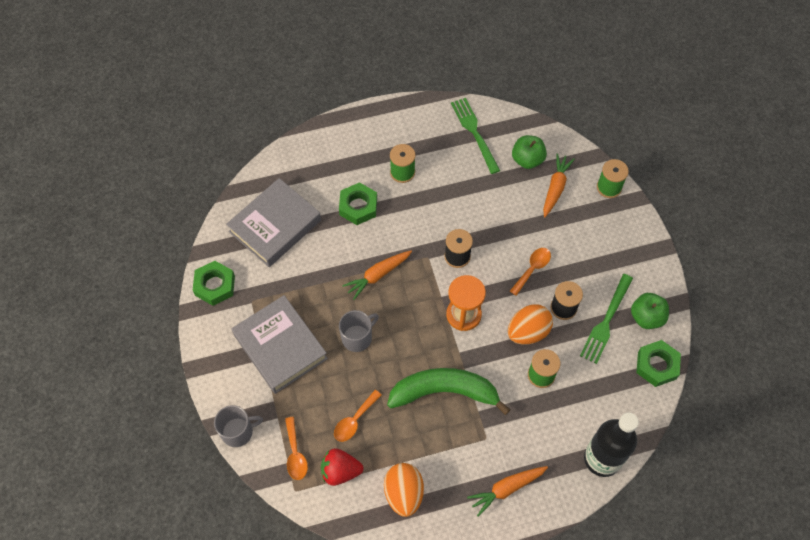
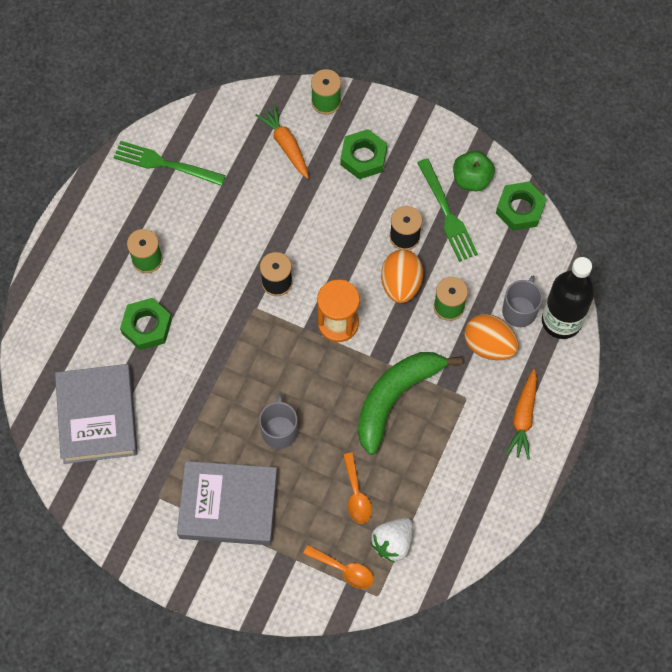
camera: 50 degrees left, 5 degrees up
green nut [193,261,235,306] -> green nut moved to [340,129,387,179]
grey mug [214,405,263,447] -> grey mug moved to [502,276,543,327]
red strawberry [321,448,363,486] -> white strawberry [370,518,413,563]
orange carrot [342,250,412,300] -> none
orange egg [384,463,424,517] -> orange egg moved to [464,314,518,360]
orange spoon [510,248,551,296] -> none
green apple [512,135,547,169] -> none

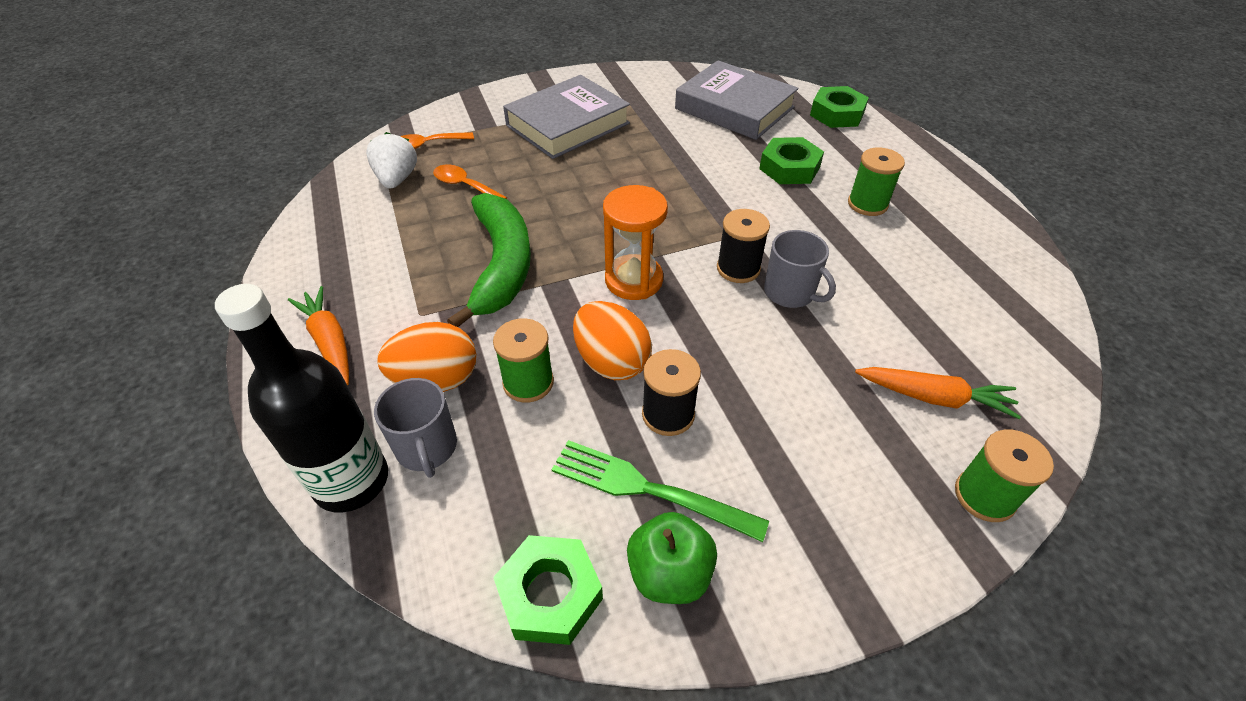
camera: 135 degrees right, 20 degrees down
green fork [113,141,226,186] -> none
grey mug [259,394,297,449] -> grey mug moved to [764,230,836,308]
green nut [340,129,387,179] -> green nut moved to [810,86,869,128]

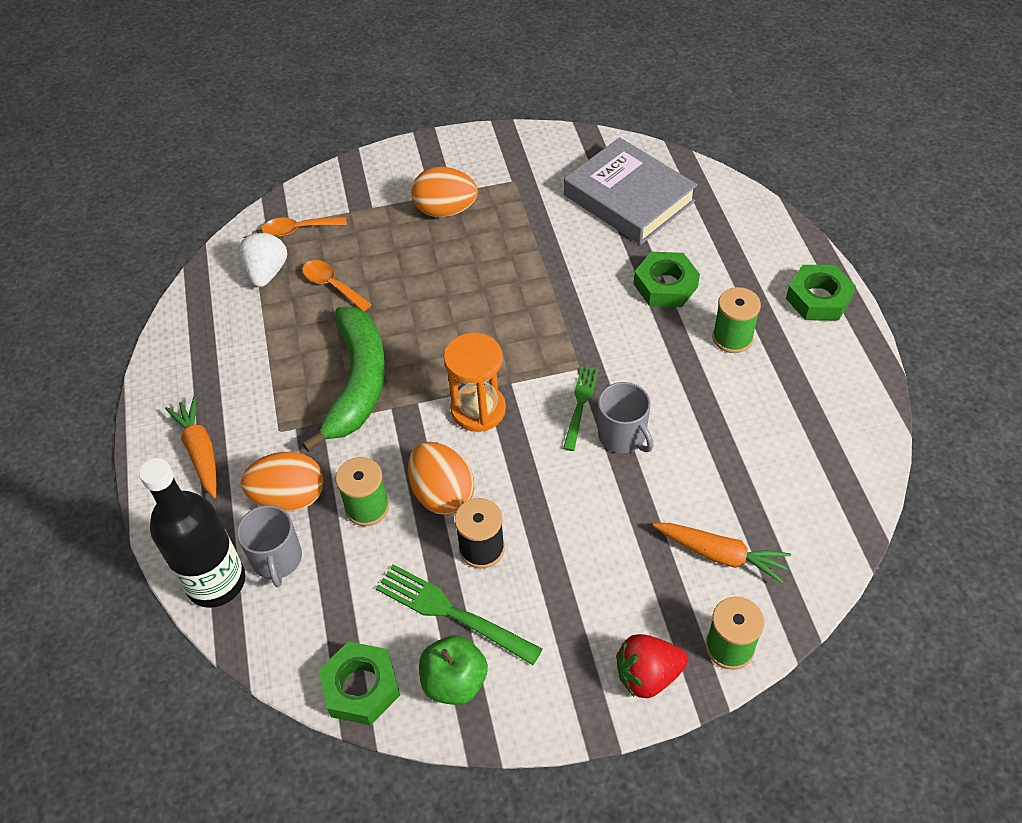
camera: 10 degrees right, 5 degrees up
grey book [503,75,630,159] -> orange egg [412,167,478,217]
black spool [717,209,770,283] -> green fork [563,367,599,451]
green nut [810,86,869,128] -> green nut moved to [786,265,856,321]
none -> red strawberry [616,634,688,698]

